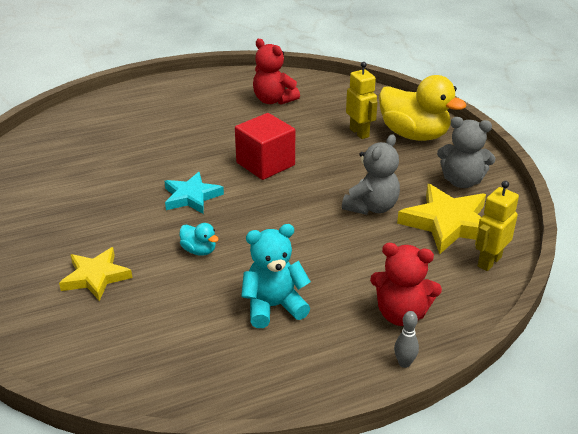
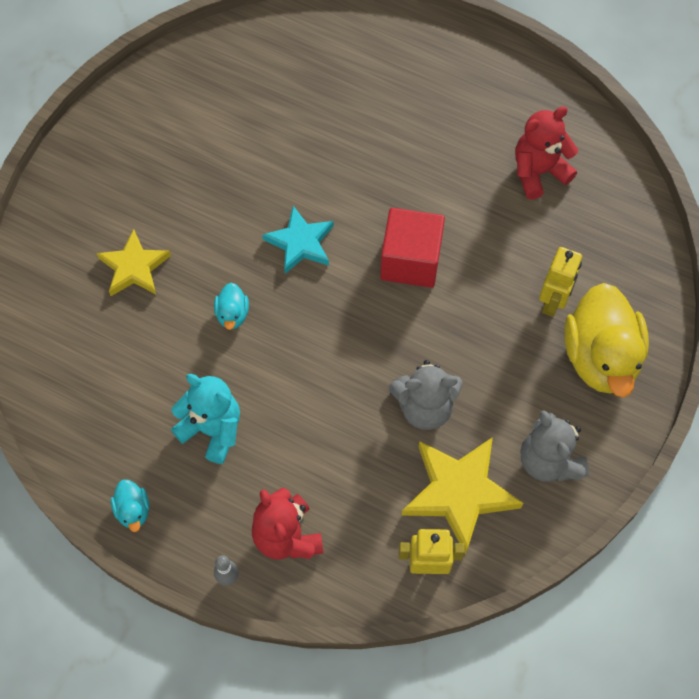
camera: 50 degrees right, 30 degrees up
red teddy bear [253,39,300,105] -> red teddy bear turned 60 degrees clockwise [515,106,578,200]
none -> turquoise duck [111,480,149,532]

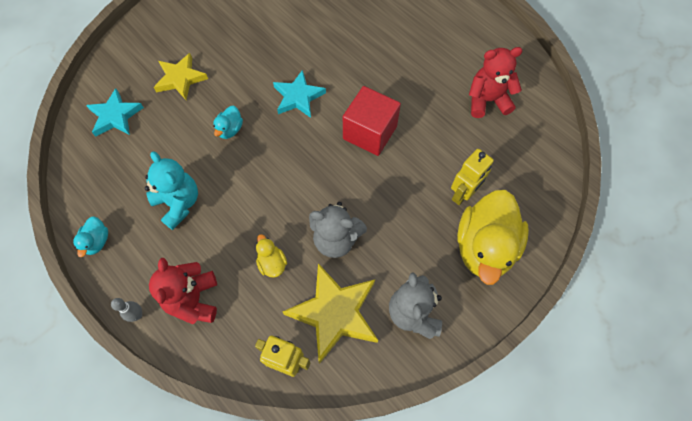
camera: 20 degrees right, 0 degrees up
none -> turquoise star [86,88,144,137]
none -> yellow duck [256,234,287,277]

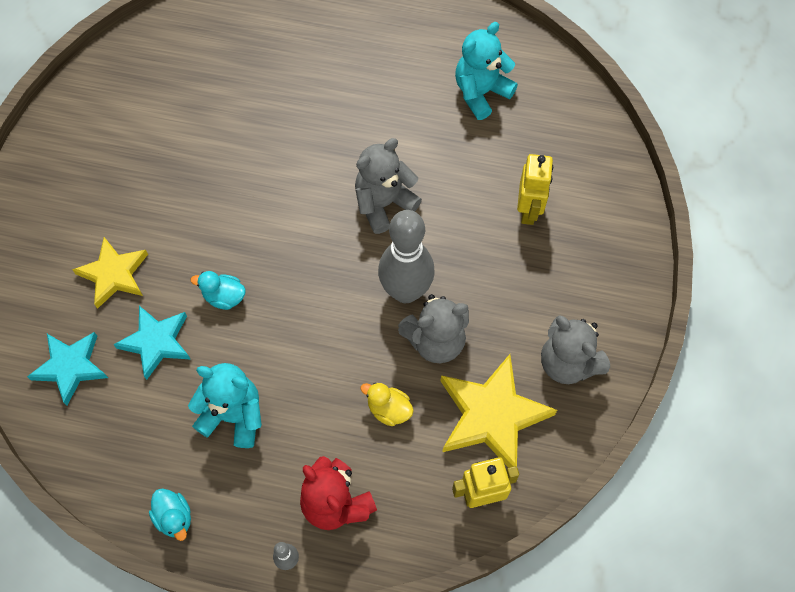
camera: 35 degrees left, 0 degrees up
turquoise duck [213,106,243,139] -> turquoise duck turned 120 degrees clockwise [191,271,246,310]
turquoise star [273,70,326,118] -> turquoise star moved to [113,306,191,380]
red cube [343,86,401,156] -> grey teddy bear [355,138,422,234]
yellow duck [457,190,529,285] -> none
red teddy bear [469,47,523,118] -> turquoise teddy bear [455,22,518,120]
none -> grey bowling pin [378,210,435,303]

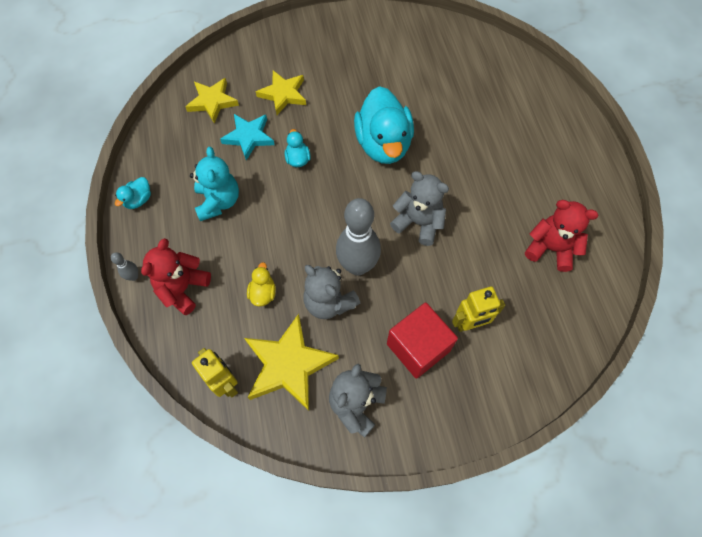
camera: 65 degrees right, 0 degrees up
turquoise star [27,332,108,406] -> yellow star [185,78,239,124]
turquoise teddy bear [455,22,518,120] -> red teddy bear [525,200,598,272]
none -> turquoise duck [354,86,414,164]
none -> red cube [387,303,458,379]

